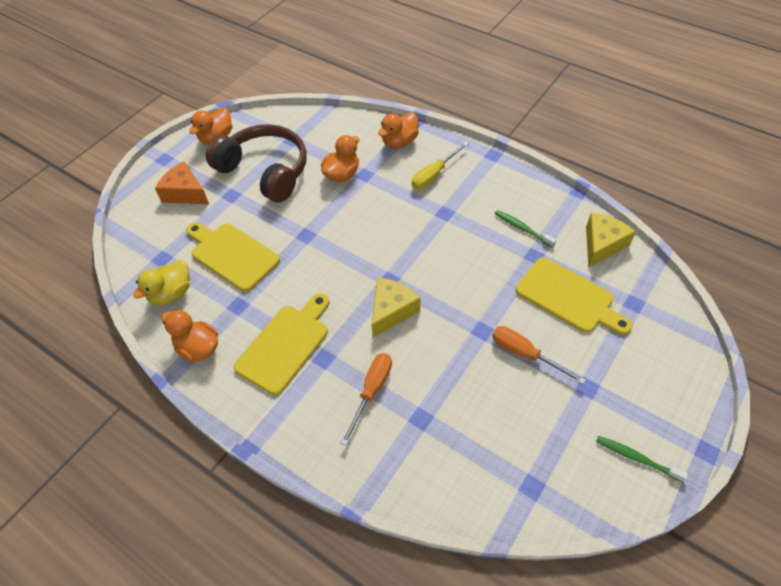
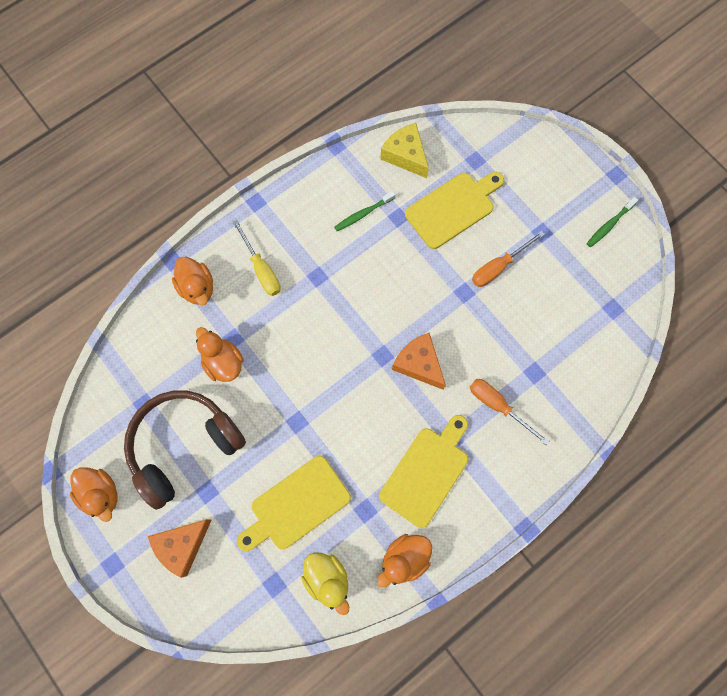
camera: 75 degrees left, 20 degrees up
yellow cutting board [233,293,329,395] -> yellow cutting board turned 75 degrees clockwise [379,415,468,528]
yellow cheese [372,278,421,337] -> orange cheese [392,333,446,390]

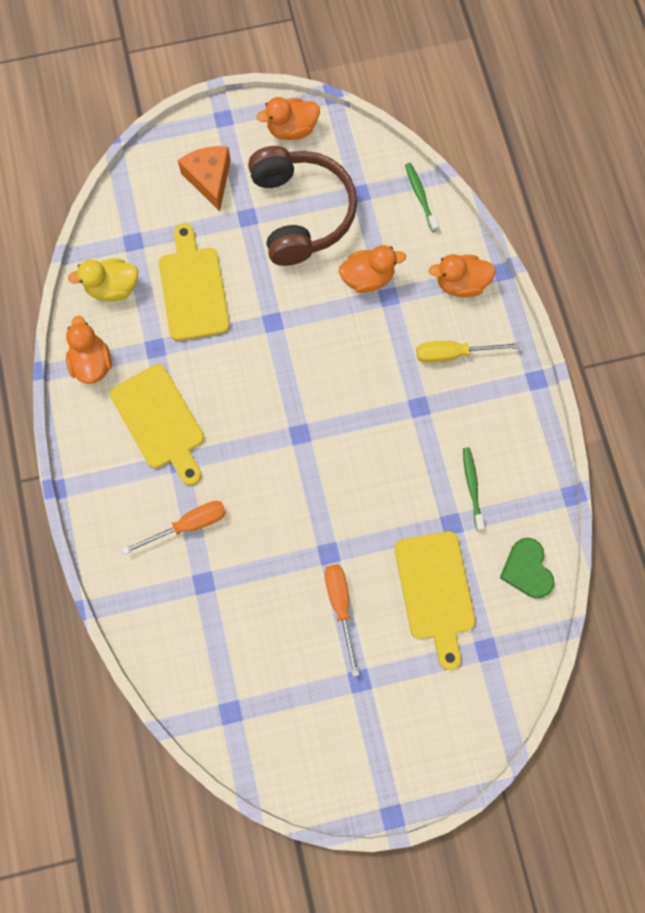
camera: 115 degrees right, 0 degrees up
yellow cheese [381,123,429,178] -> green heart [500,538,554,598]
orange cheese [392,333,446,390] -> none
green toothbrush [587,197,638,247] -> green toothbrush moved to [405,163,439,232]

